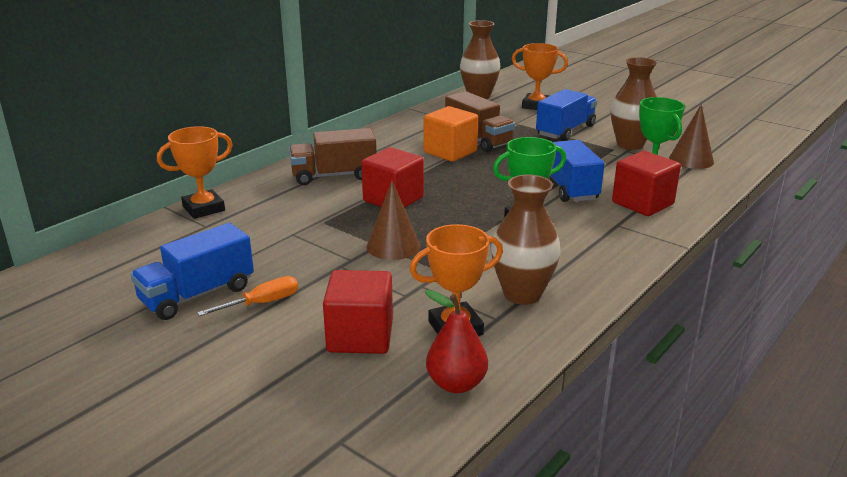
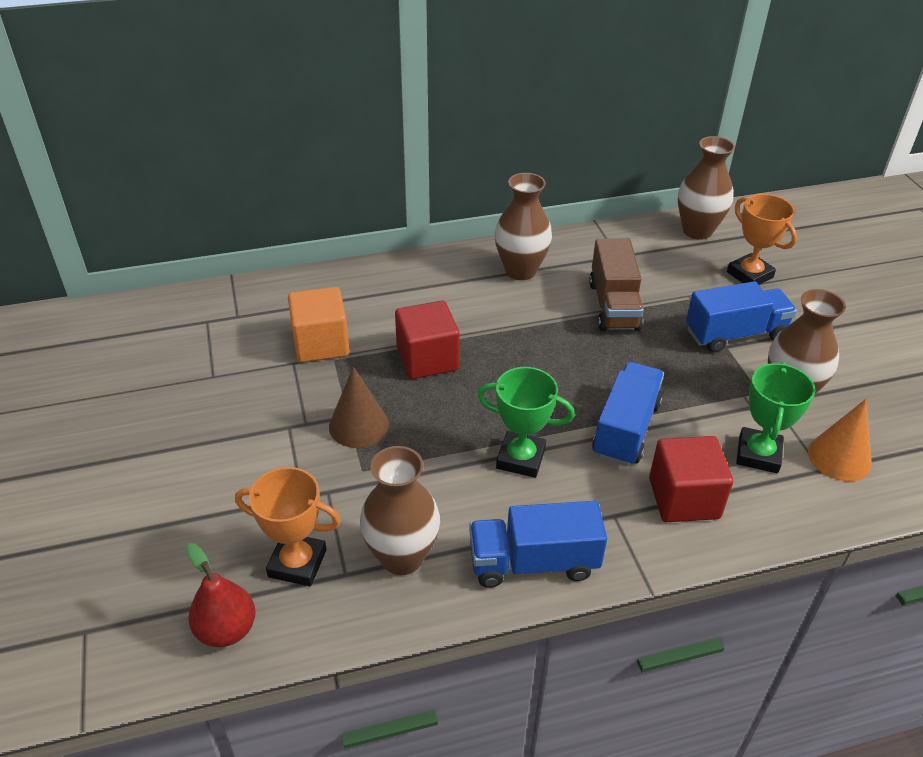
camera: 35 degrees right, 15 degrees up
blue truck [130,223,254,320] -> blue truck moved to [469,501,607,588]
orange trophy [157,126,233,219] -> none
orange screwdriver [197,276,298,316] -> none
brown truck [289,128,377,185] -> none
red cube [323,270,393,354] -> none
orange cube [424,106,478,162] -> orange cube moved to [288,287,349,362]
brown cone [669,104,714,169] -> orange cone [808,399,872,481]
none -> brown vase [495,173,552,280]

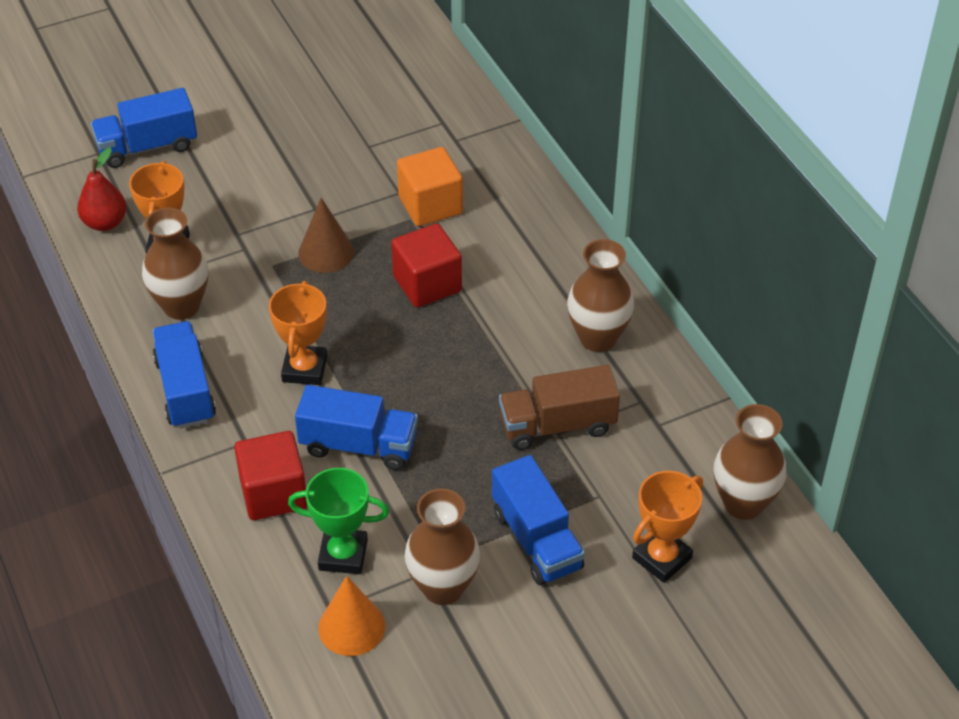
camera: 80 degrees right, 5 degrees up
green trophy [477,367,575,478] -> orange trophy [269,281,327,385]
none -> blue truck [91,88,197,168]

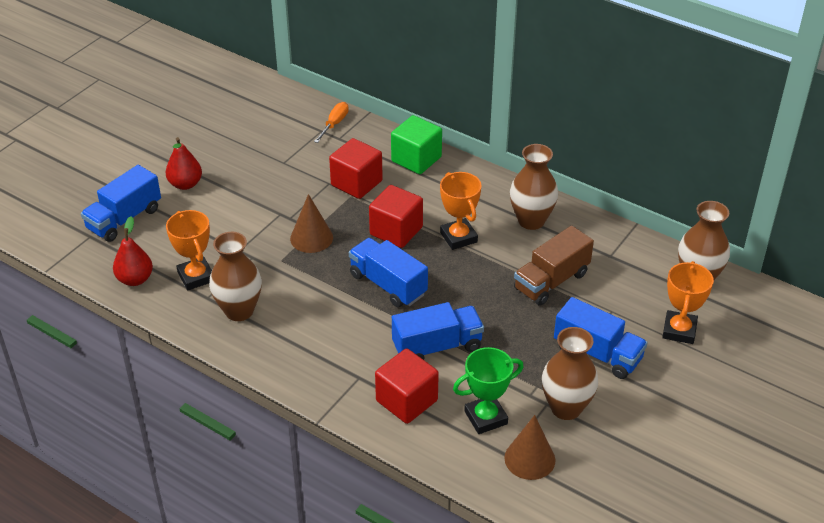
camera: 30 degrees left, 5 degrees down
blue truck [152,321,216,429] -> blue truck moved to [349,238,428,307]
orange trophy [269,281,327,385] -> orange trophy moved to [440,172,482,250]
orange cone [318,576,385,656] -> brown cone [504,415,555,480]
orange cube [397,147,463,226] -> red cube [329,138,383,199]
none -> red pear [165,137,202,190]
none -> orange screwdriver [314,102,349,143]
none -> green cube [391,115,442,174]

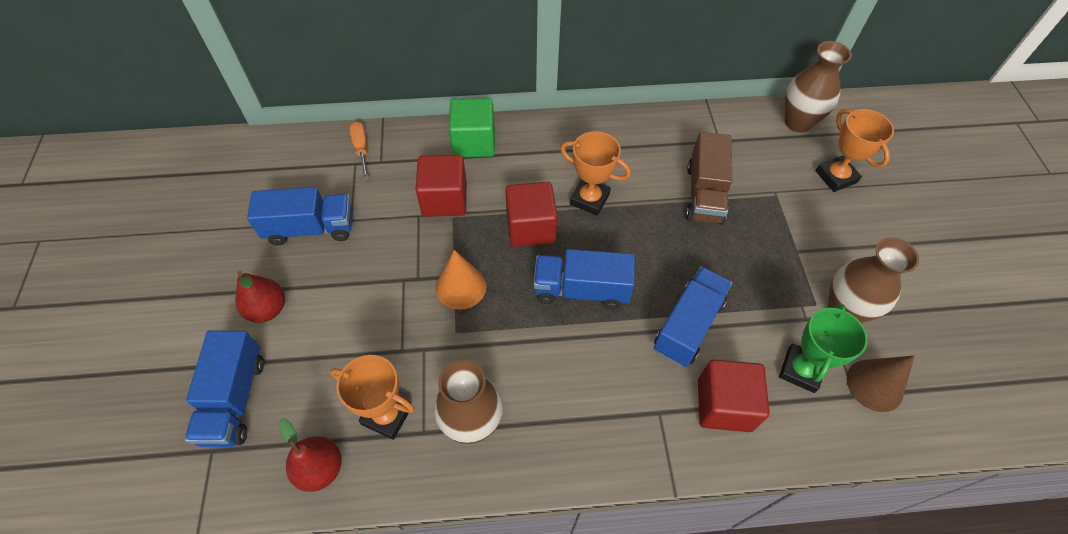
camera: 40 degrees left, 15 degrees up
brown cone [290,194,333,253] -> orange cone [436,250,486,310]
brown vase [510,144,558,230] -> none
blue truck [554,297,648,379] -> blue truck moved to [247,187,353,245]

